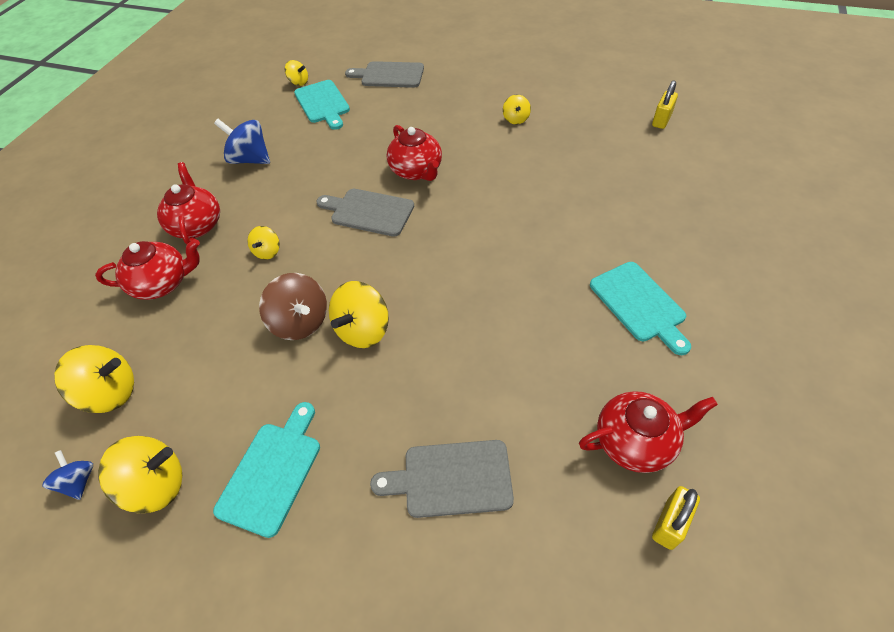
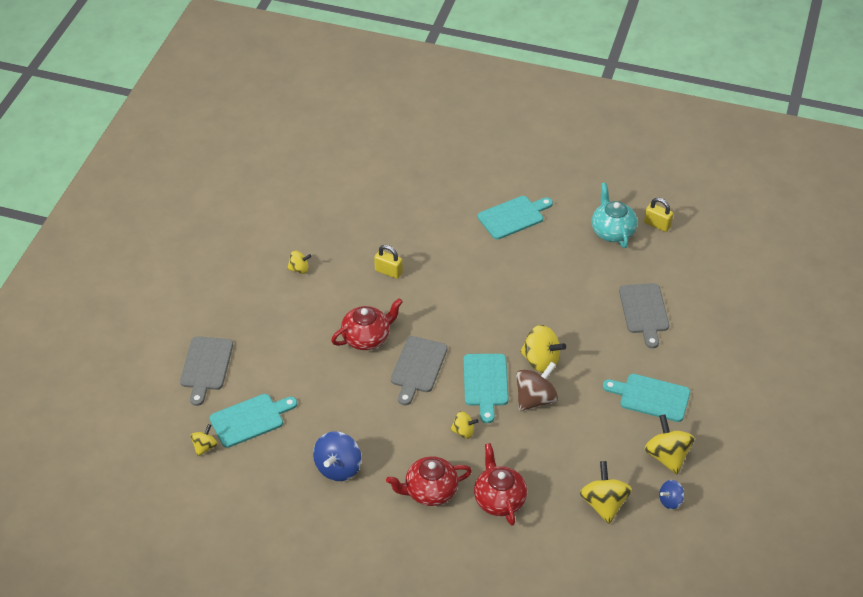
camera: 95 degrees left, 5 degrees down
red teapot [579,391,718,473] -> turquoise teapot [592,183,637,248]
yellow padlock [652,80,678,129] -> yellow padlock moved to [374,245,403,279]
none -> turquoise cutting board [463,354,509,423]

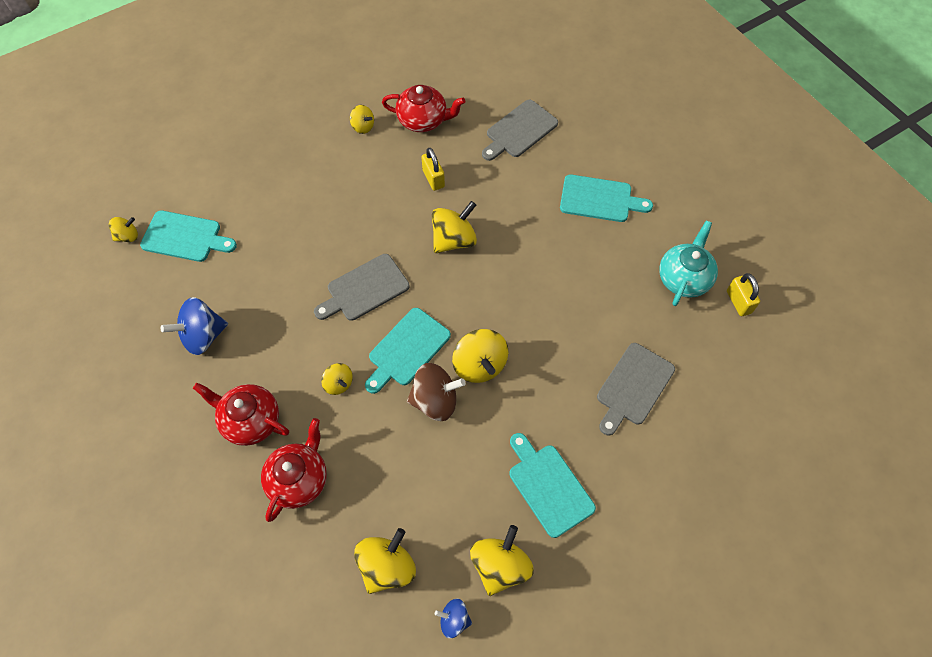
camera: 40 degrees right, 15 degrees up
grey cutting board [180,336,233,406] -> grey cutting board moved to [482,100,558,161]
red teapot [331,298,403,350] -> red teapot moved to [382,85,465,132]
none -> yellow spinning top [432,201,477,253]

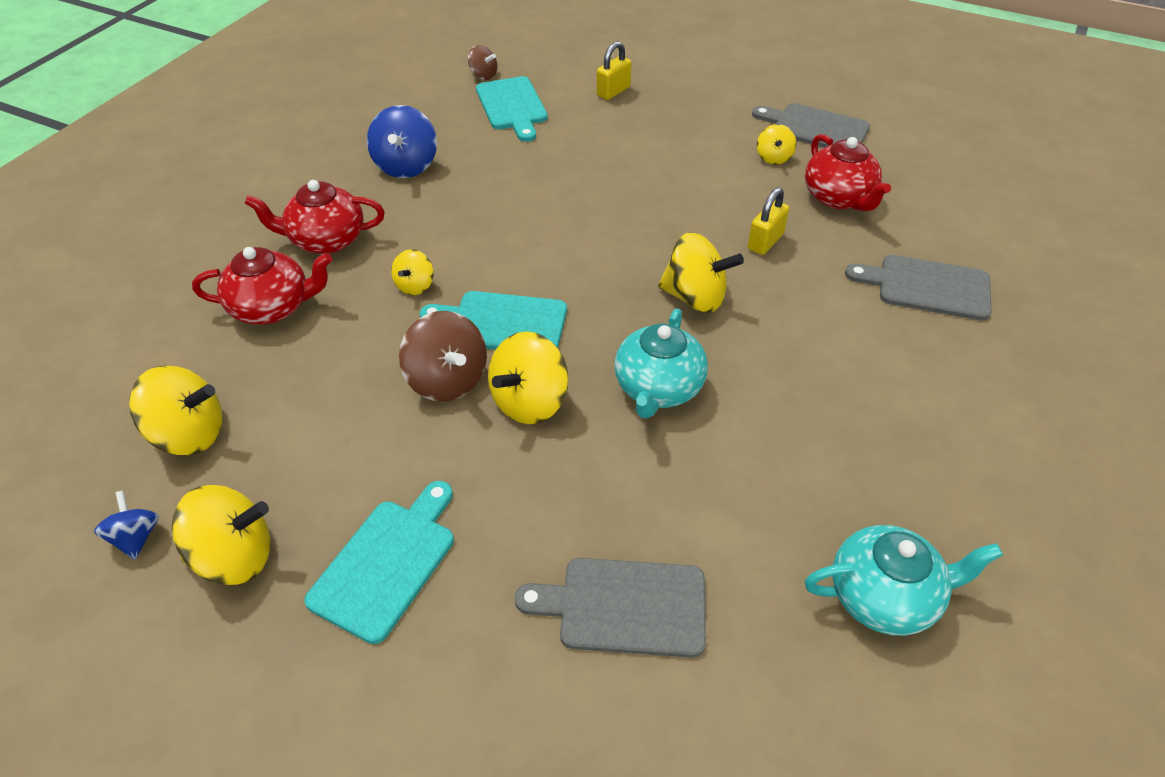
camera: 60 degrees right, 15 degrees down
yellow spinning top [109,217,138,242] -> brown spinning top [468,45,497,80]
blue spinning top [161,297,228,355] -> blue spinning top turned 120 degrees counterclockwise [367,105,437,178]
red teapot [193,383,289,446] -> red teapot turned 90 degrees counterclockwise [245,180,385,254]
grey cutting board [314,254,410,321] -> grey cutting board moved to [752,103,870,148]
turquoise cutting board [560,175,653,222] -> none
yellow padlock [727,273,760,316] -> yellow padlock moved to [597,41,631,100]
none -> turquoise teapot [615,308,708,419]

